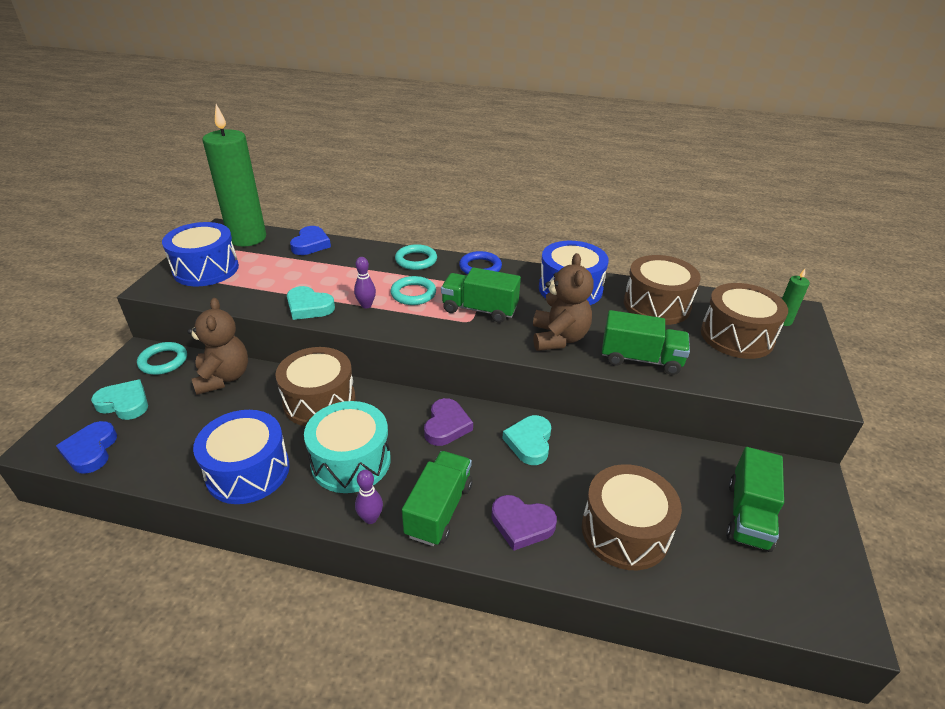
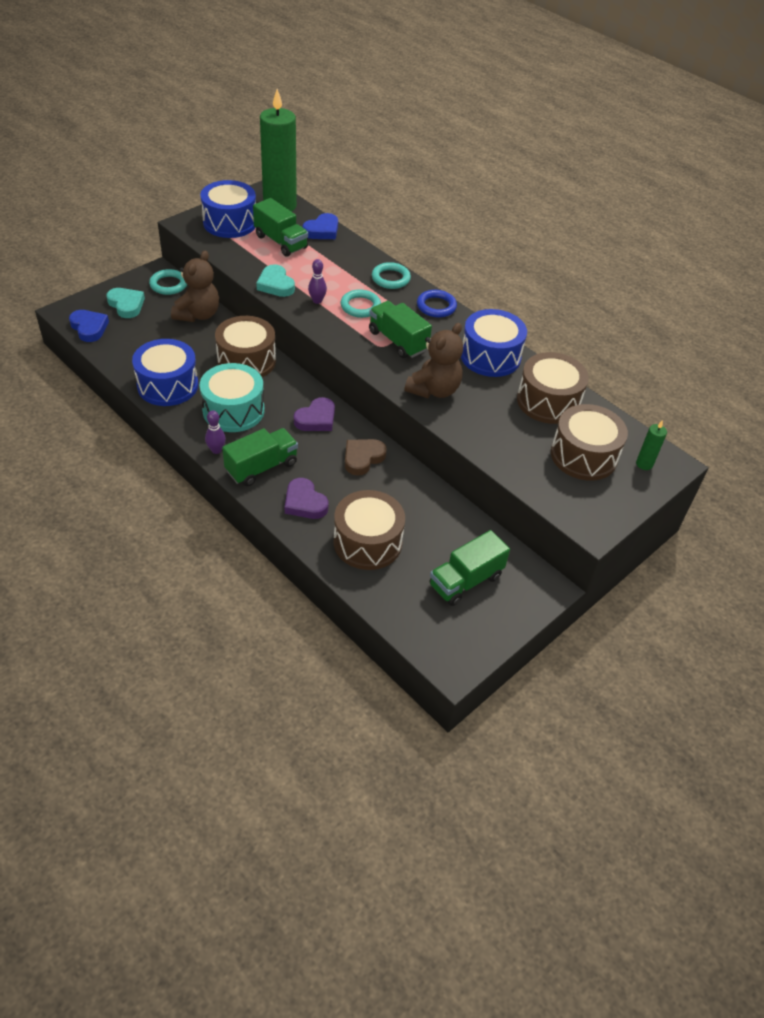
camera: 30 degrees right, 10 degrees up
blue heart [56,421,117,474] -> blue heart turned 120 degrees clockwise [69,310,109,342]
turquoise heart [502,415,551,465] -> brown heart [345,439,387,476]
green truck [602,310,690,375] -> green truck moved to [253,198,308,257]

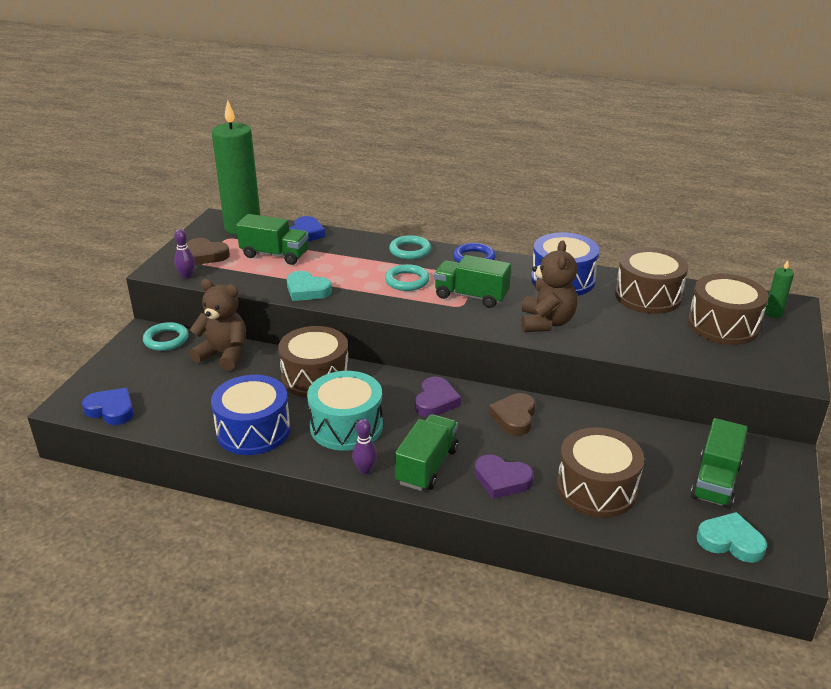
camera: 25 degrees left, 15 degrees down
turquoise heart [106,288,145,318] -> turquoise heart moved to [697,512,767,563]
brown teddy bear [171,251,219,322] -> brown teddy bear turned 60 degrees counterclockwise [189,279,246,371]
blue drum [200,180,256,238] -> brown heart [187,238,230,265]
purple bowling pin [308,259,327,304] -> purple bowling pin moved to [174,229,195,279]

